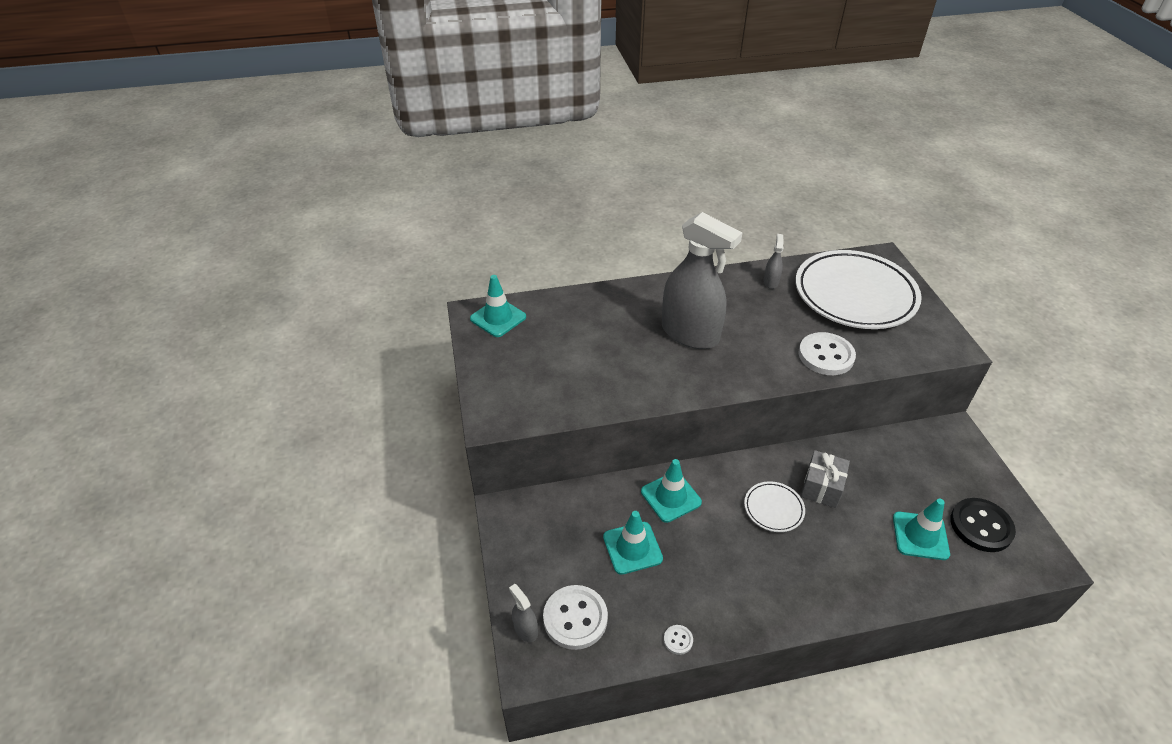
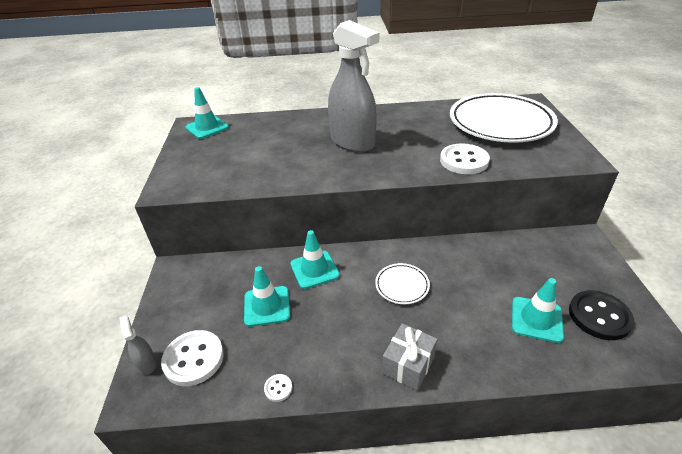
camera: 10 degrees right, 5 degrees down
grey spray bottle [764,234,784,289] -> none
grey gift [801,450,850,508] -> grey gift moved to [382,323,438,391]

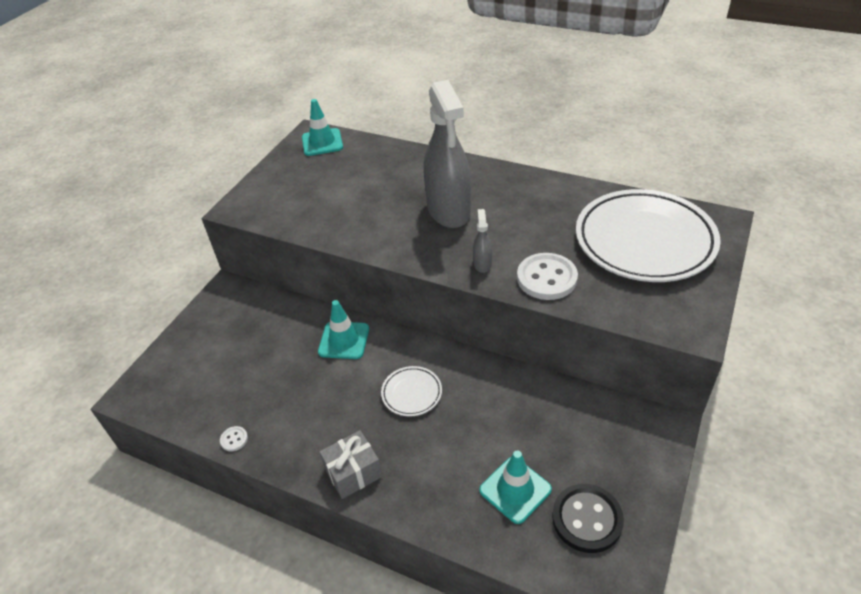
camera: 30 degrees right, 5 degrees up
grey spray bottle [119,315,156,375] -> grey spray bottle moved to [473,209,492,273]
white button [161,330,224,386] -> none
turquoise traffic cone [244,266,290,327] -> none

